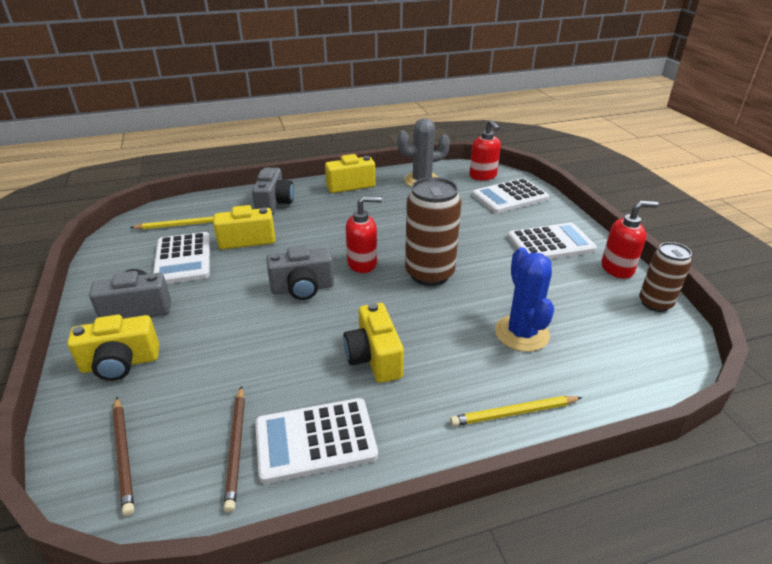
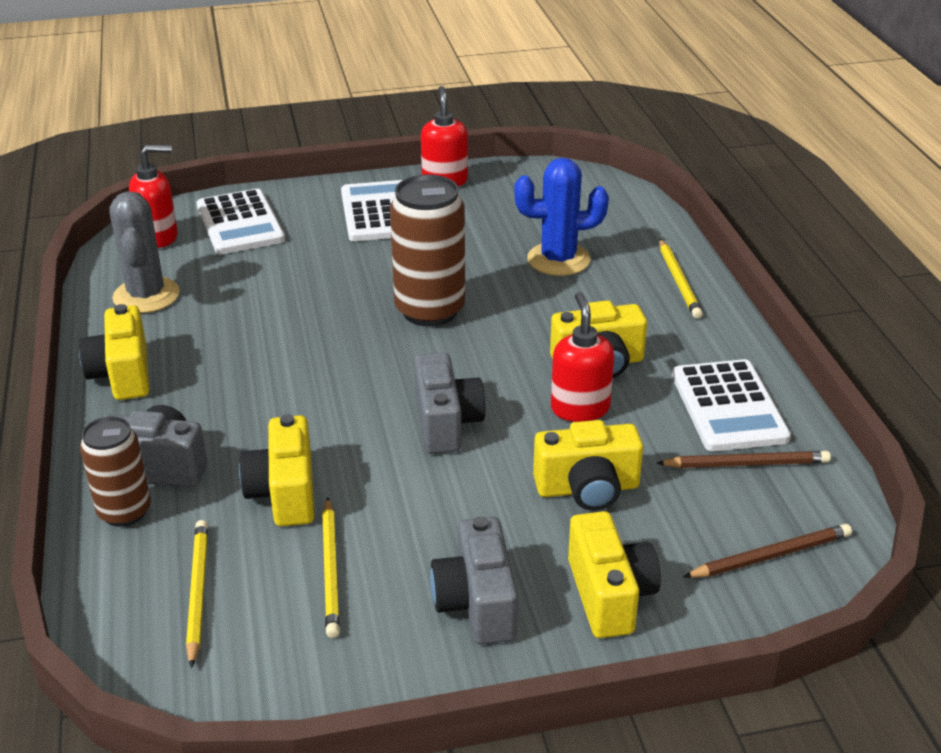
camera: 85 degrees left, 0 degrees up
white calculator [153,232,210,284] -> yellow pencil [322,497,340,638]
red soap dispenser [346,196,382,273] -> red soap dispenser moved to [551,292,614,422]
brown can [639,242,692,312] -> brown can moved to [80,416,151,527]
none -> yellow camera [533,420,643,510]

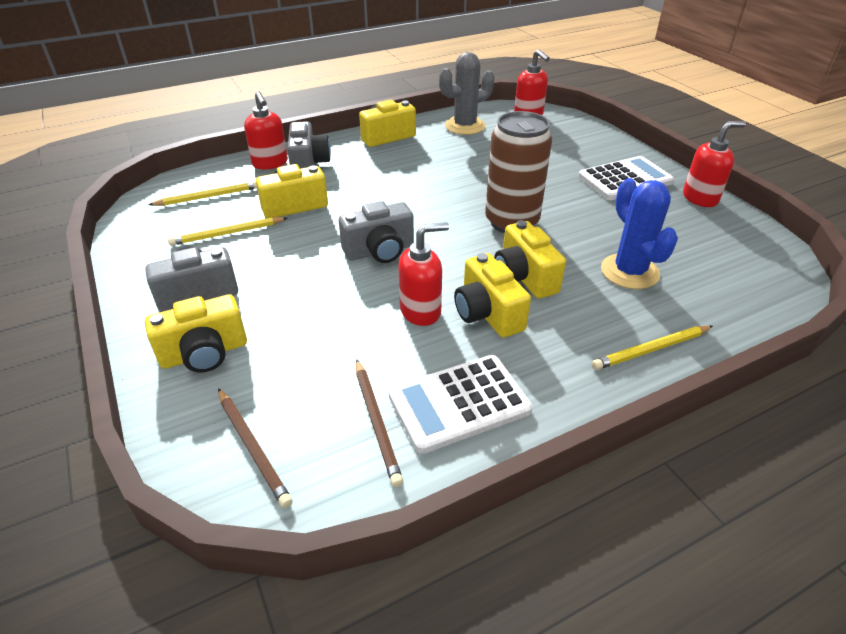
camera: 75 degrees right, 5 degrees up
brown can [80,416,151,527] -> red soap dispenser [244,91,288,169]
white calculator [197,189,285,254] -> none
yellow camera [533,420,643,510] -> yellow camera moved to [494,220,566,298]

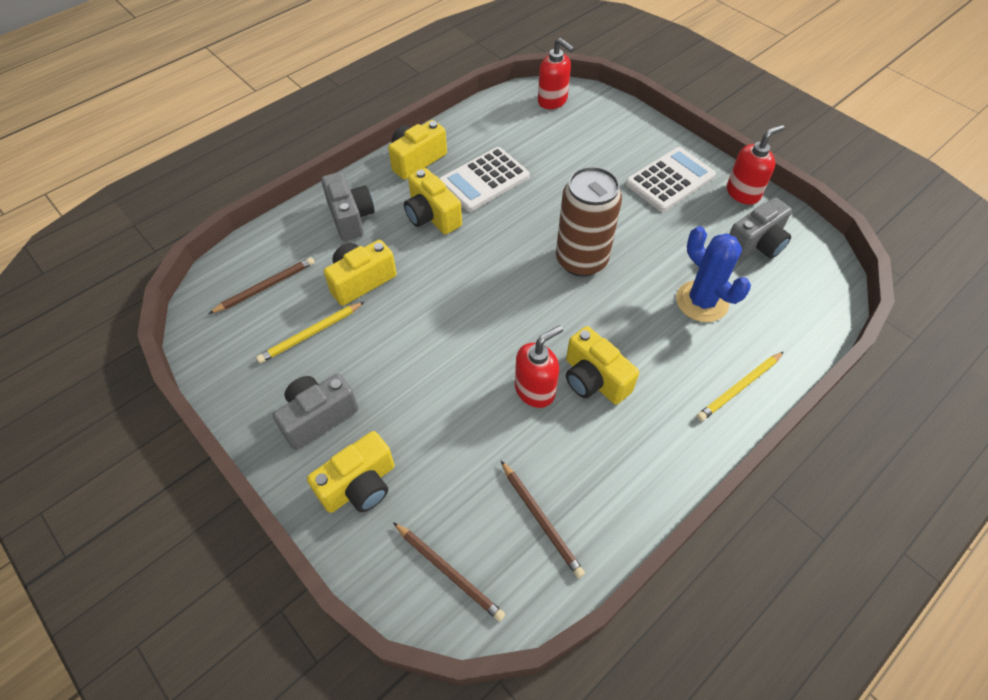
camera: 15 degrees left, 15 degrees up
yellow pencil [148,181,257,206] -> brown pencil [209,257,315,314]
red soap dispenser [244,91,288,169] -> none
grey camera [339,201,414,263] -> grey camera moved to [729,197,792,261]
white calculator [388,355,532,454] -> white calculator moved to [439,147,530,212]
grey cactus [439,52,494,135] -> none
yellow camera [494,220,566,298] -> yellow camera moved to [404,168,462,234]

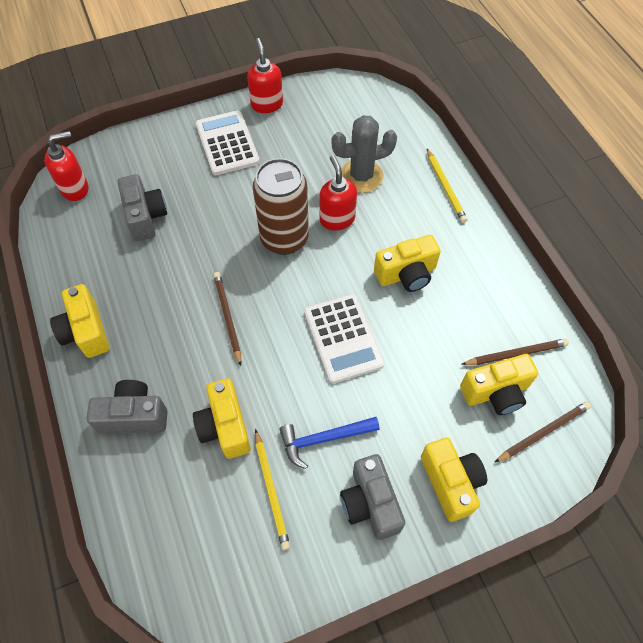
camera: 70 degrees left, 5 degrees up
brown pencil [209,257,315,314] -> brown pencil moved to [213,272,241,366]
yellow camera [404,168,462,234] -> yellow camera moved to [460,354,538,415]
white calculator [439,147,530,212] -> white calculator moved to [304,294,384,384]
red soap dispenser [515,325,563,408] -> red soap dispenser moved to [319,155,357,231]
blue cactus [676,226,751,322] -> grey cactus [332,115,397,193]
grey camera [729,197,792,261] -> grey camera moved to [118,174,167,241]
none -> blue hammer [279,417,380,469]

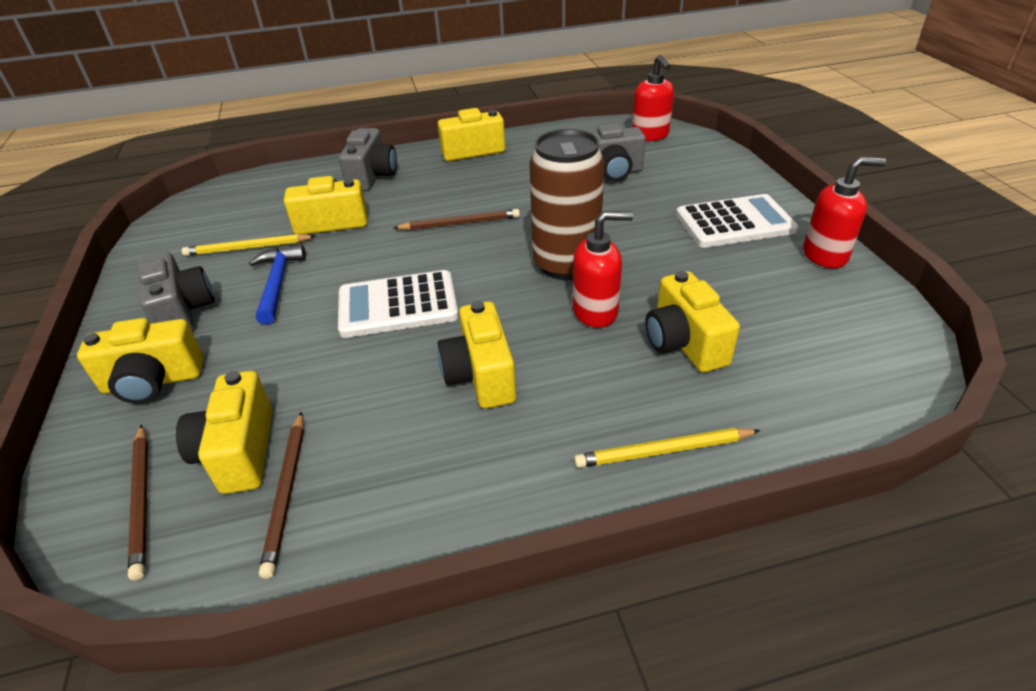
camera: 100 degrees right, 20 degrees down
grey cactus [332,115,397,193] -> yellow camera [645,271,740,372]
grey camera [340,454,405,540] -> grey camera turned 75 degrees clockwise [138,252,214,332]

